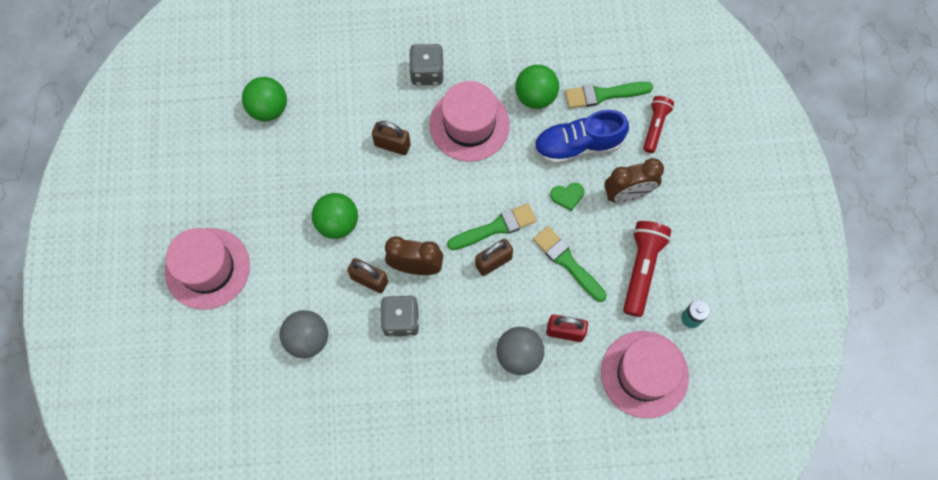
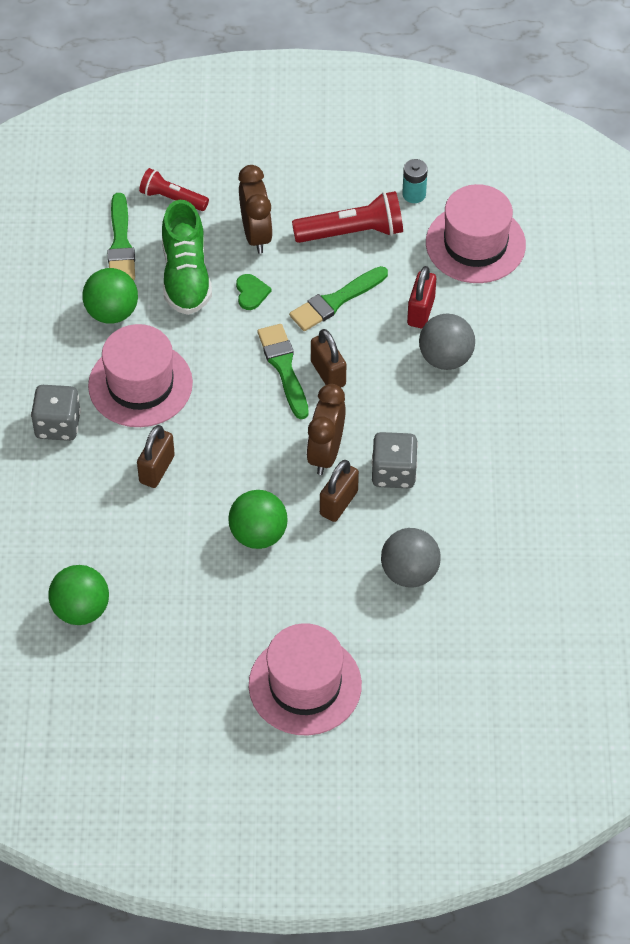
camera: 85 degrees left, 15 degrees down
blue shoe [534,110,629,164] -> green shoe [162,200,212,315]
red flashlight [623,221,671,317] -> red flashlight turned 150 degrees clockwise [292,191,403,243]

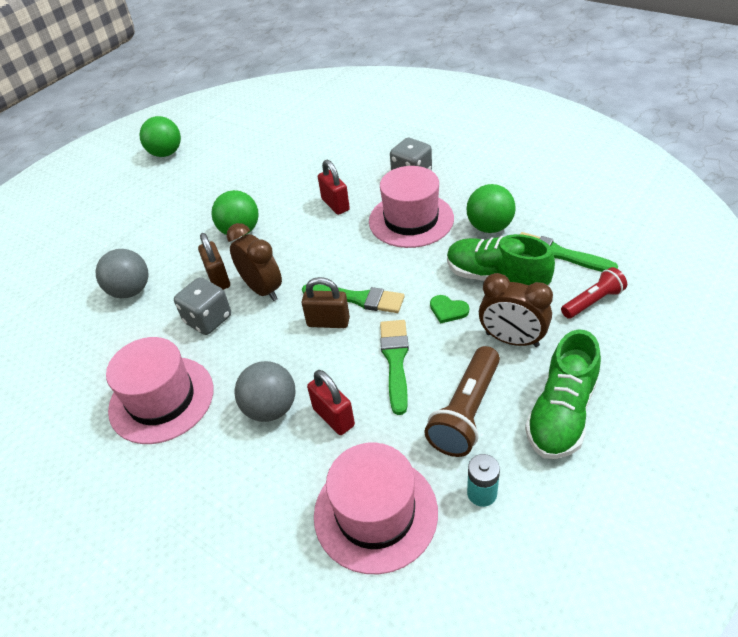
camera: 130 degrees right, 10 degrees down
green ball [48,565,109,625] -> green ball moved to [139,116,181,157]
brown padlock [137,425,175,488] -> red padlock [318,160,350,215]
pink hat [249,623,362,735] -> pink hat moved to [106,337,214,444]
red flashlight [292,191,403,243] -> brown flashlight [424,346,500,457]
none -> green shoe [525,329,601,459]

